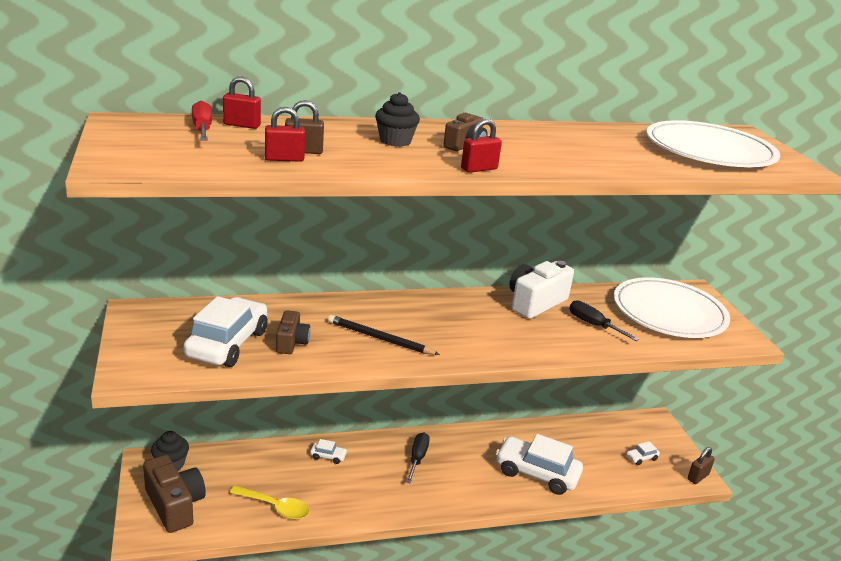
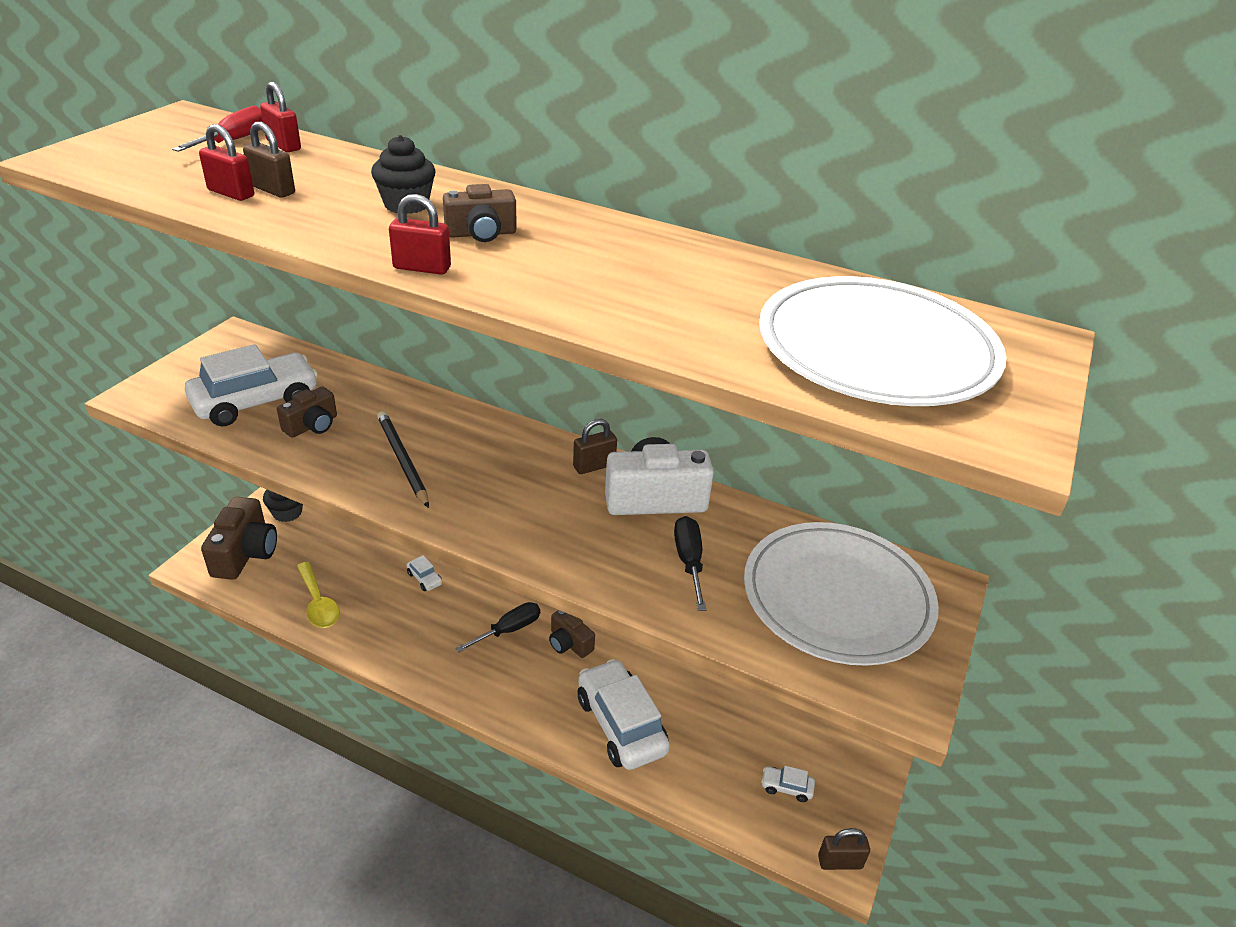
camera: 40 degrees right, 10 degrees up
none -> brown camera [549,610,595,658]
none -> brown padlock [573,419,617,474]

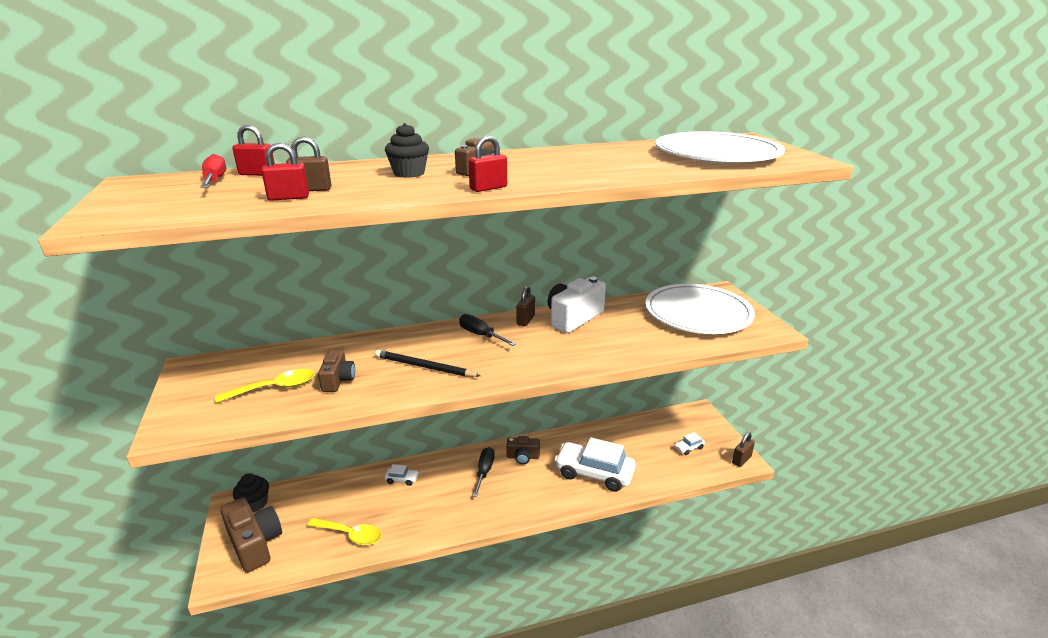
camera: 40 degrees left, 10 degrees down
white car [185,344,318,427] -> yellow spoon [215,369,315,403]
black screwdriver [674,516,706,611] -> black screwdriver moved to [459,314,516,346]

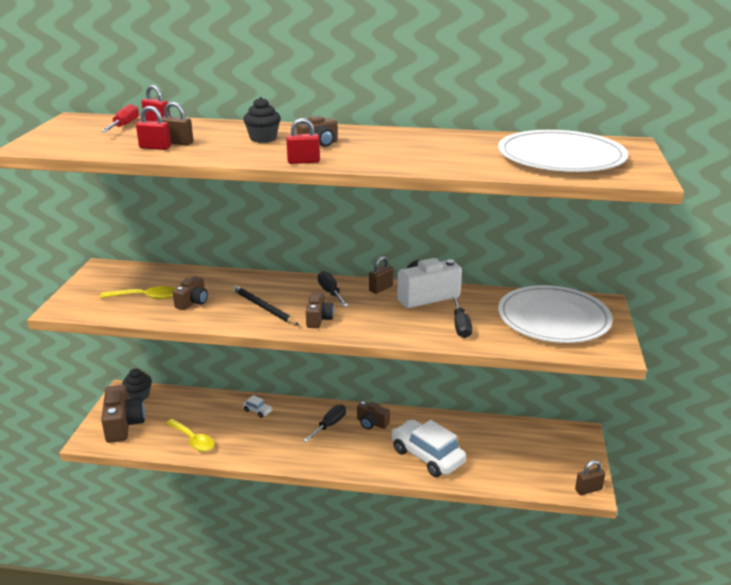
camera: 25 degrees right, 0 degrees up
white car [675,432,705,455] -> none
none -> brown camera [306,293,334,328]
none -> black screwdriver [453,296,472,338]

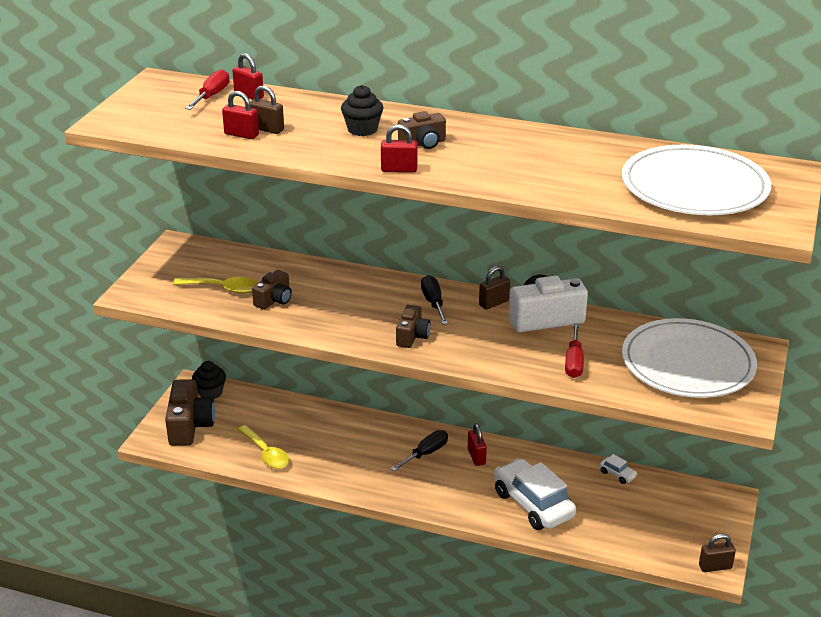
camera: 10 degrees right, 5 degrees up
black pencil [232,285,299,325] -> none
white car [243,395,272,418] -> white car moved to [599,454,637,484]
brown camera [357,401,390,429] -> red padlock [468,424,487,466]
black screwdriver [453,296,472,338] -> red screwdriver [565,323,584,378]

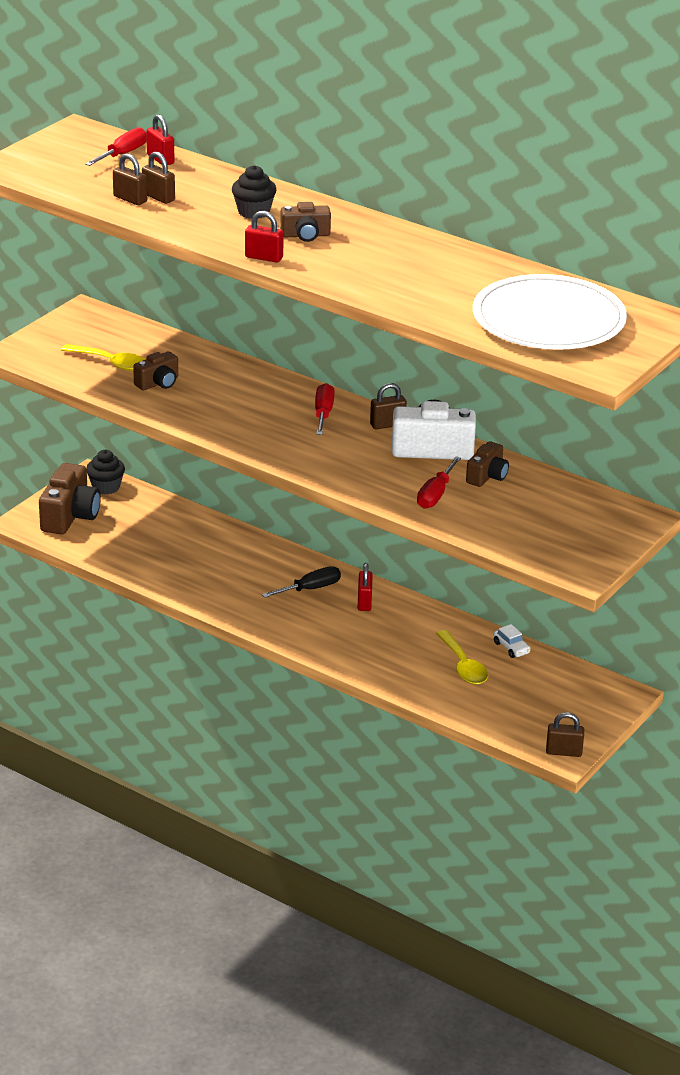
camera: 15 degrees right, 0 degrees up
red padlock [222,91,259,139] -> brown padlock [113,153,147,205]
yellow spoon [237,425,289,469] -> yellow spoon moved to [436,630,488,685]
brown camera [396,305,431,348] -> brown camera moved to [466,441,509,487]
black screwdriver [421,275,448,325] -> red screwdriver [315,383,335,435]
white car [494,458,576,530] -> none
white plate [622,318,757,398] -> none

